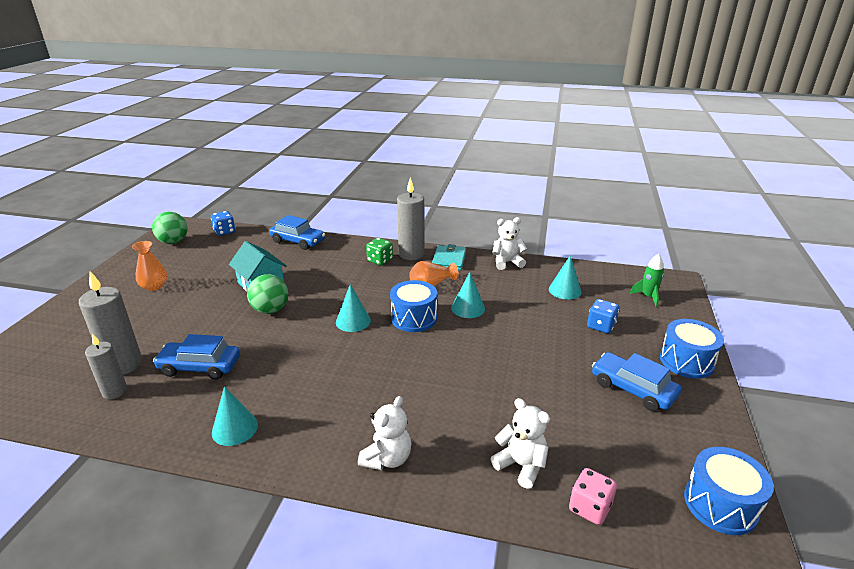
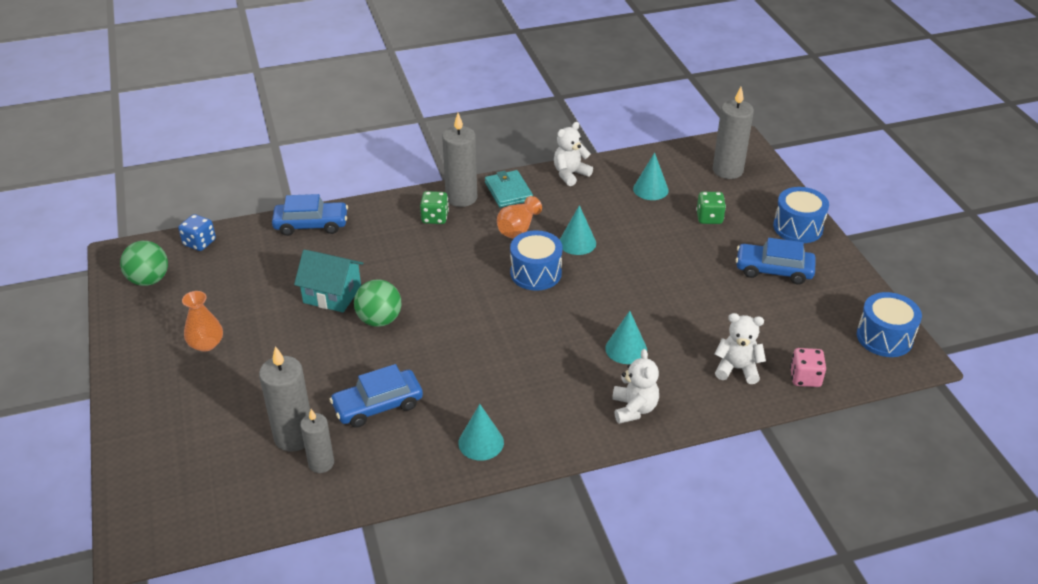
camera: 30 degrees left, 10 degrees up
turquoise cone [336,284,371,332] -> turquoise cone moved to [605,311,647,364]
blue dice [587,299,619,334] -> green dice [696,192,726,224]
green rocket [630,253,664,307] -> grey candle [713,87,754,179]

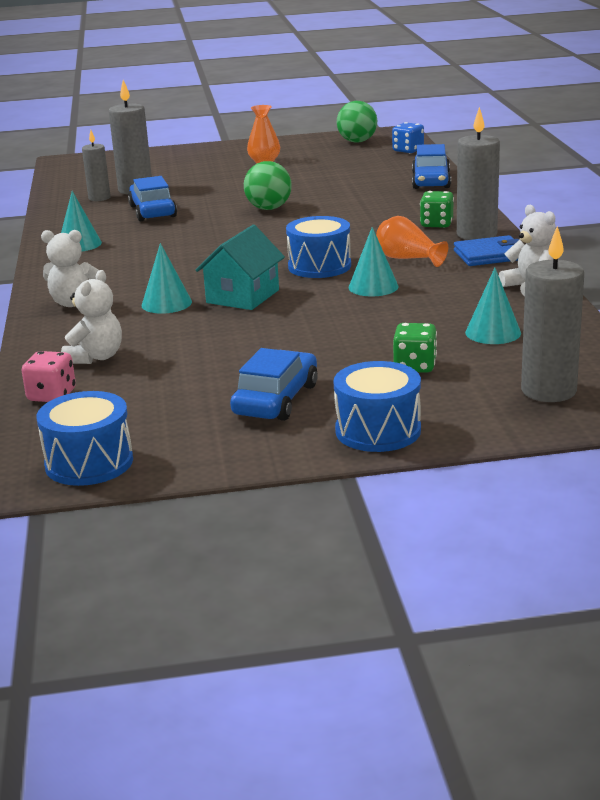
camera: 100 degrees right, 15 degrees down
turquoise house [294,250,364,313] -> turquoise house moved to [196,225,285,310]
turquoise wallet [485,170,533,208] -> blue wallet [454,235,519,266]

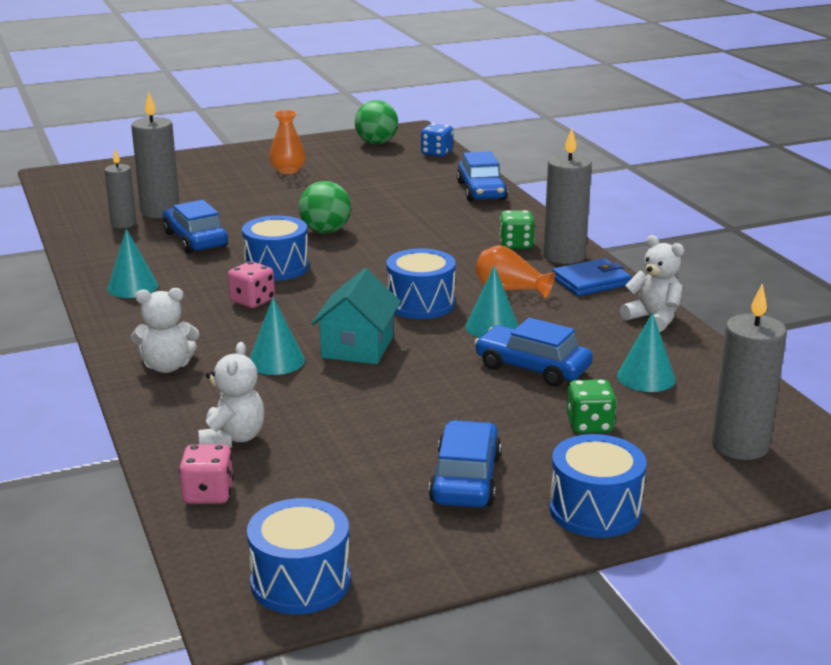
camera: 15 degrees left, 0 degrees up
none -> pink dice [228,261,275,308]
none -> blue drum [242,216,309,281]
none -> blue car [474,317,593,387]

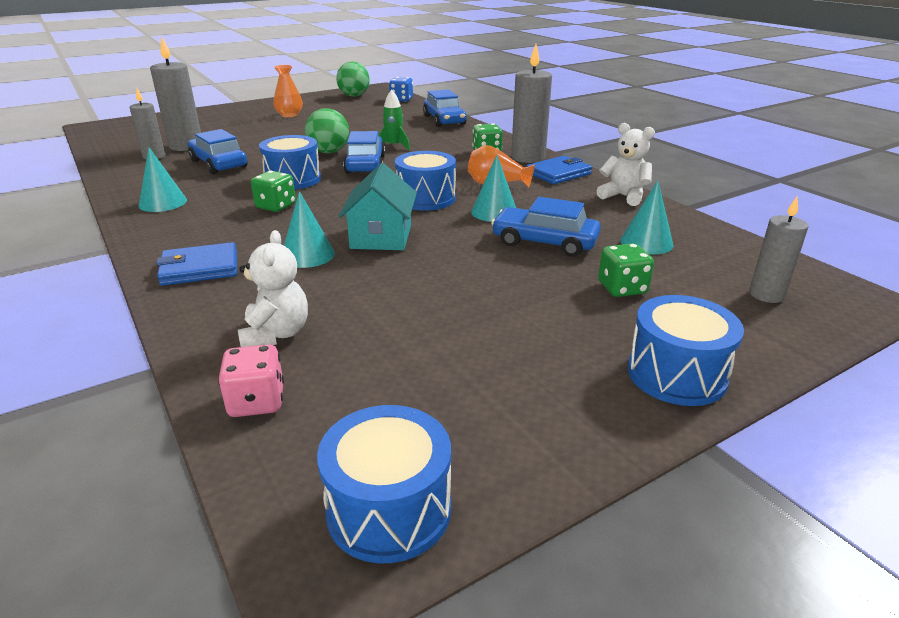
camera: 10 degrees left, 5 degrees up
white teddy bear [131,288,199,373] -> blue wallet [156,242,237,286]
pink dice [228,261,275,308] -> green dice [251,171,296,212]
blue car [429,420,501,508] -> blue car moved to [343,131,385,174]
grey candle [711,283,787,460] -> grey candle [749,196,809,303], size x0.63
none -> green rocket [378,90,410,150]

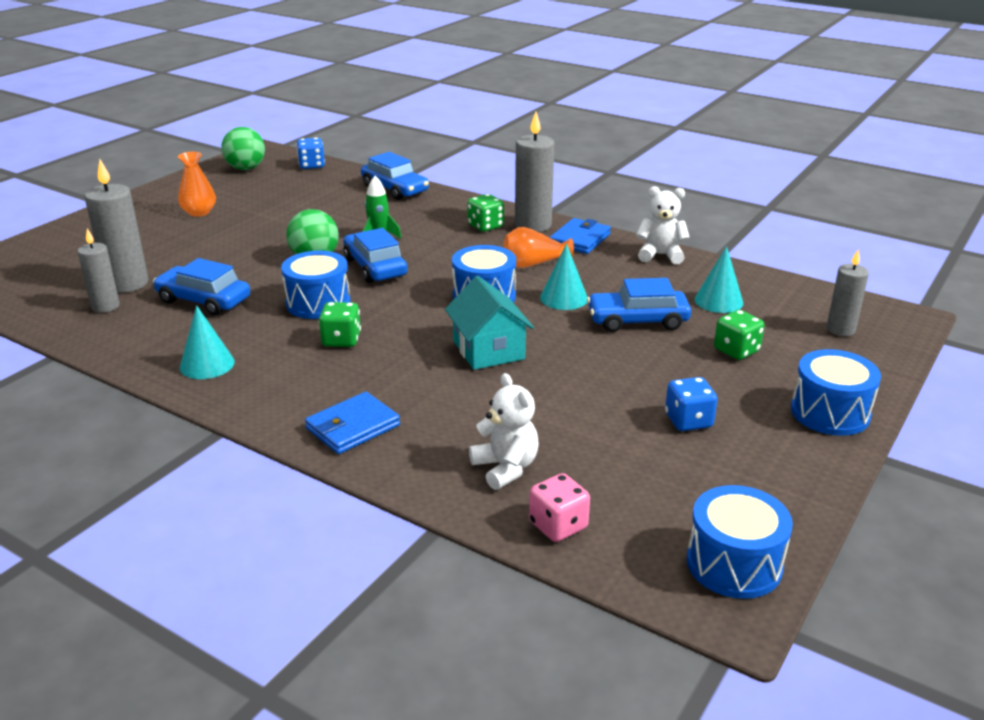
camera: 25 degrees left, 0 degrees up
turquoise cone [284,191,335,268] -> none
none -> blue dice [665,377,718,431]

